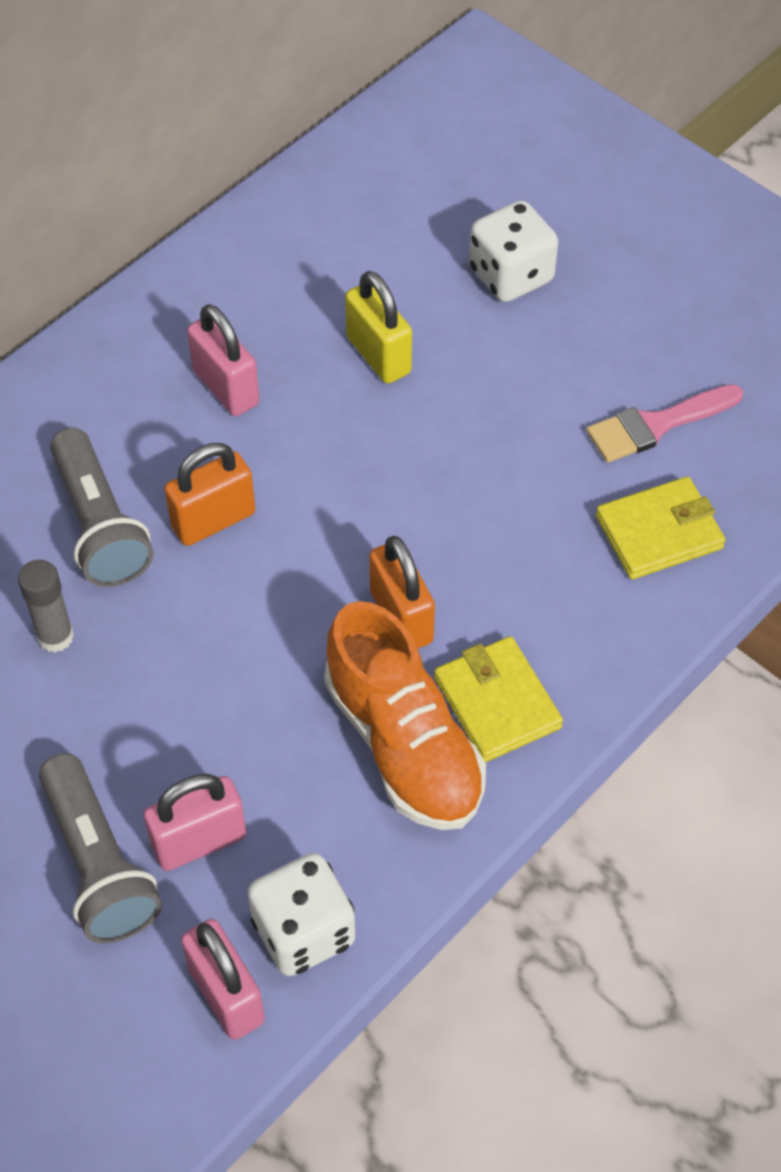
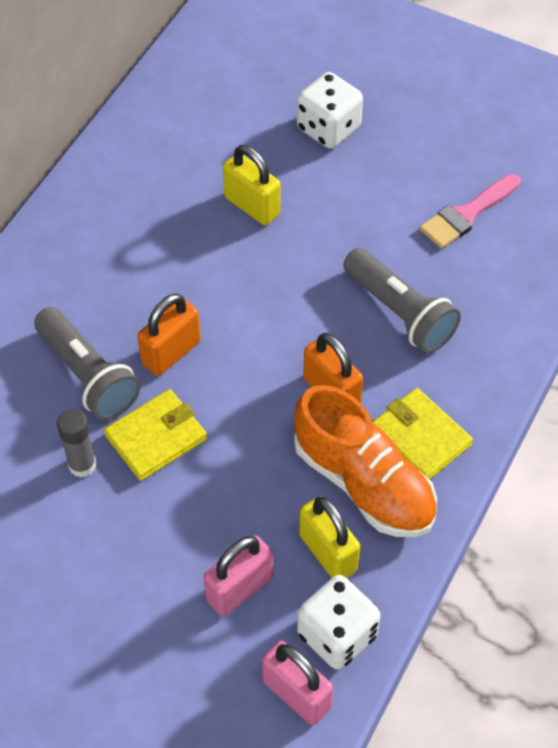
camera: 15 degrees left, 0 degrees up
grey flashlight [39,753,162,943] -> grey flashlight moved to [343,248,461,353]
pink padlock [187,304,260,416] -> none
yellow wallet [596,477,726,579] -> yellow wallet moved to [104,389,207,481]
none -> yellow padlock [299,496,360,578]

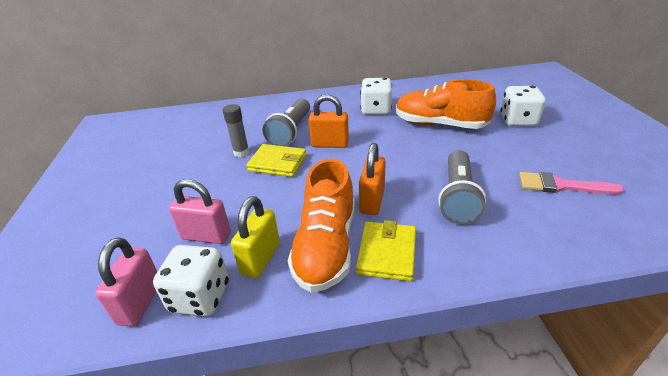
camera: 55 degrees right, 20 degrees down
yellow padlock [223,145,280,225] -> orange shoe [396,79,496,129]
none -> white dice [360,78,392,115]

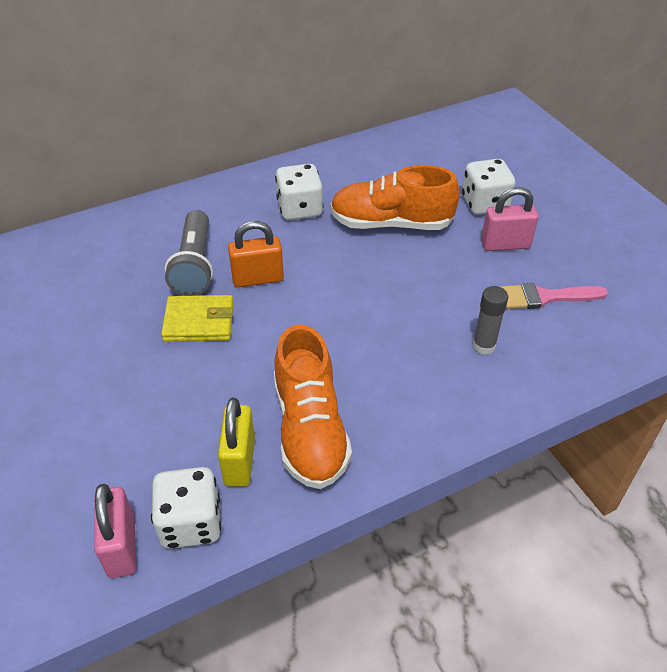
camera: 20 degrees left, 10 degrees up
pink padlock [169,179,231,244] -> pink padlock moved to [481,187,539,251]
grey glue stick [223,104,249,157] -> grey glue stick moved to [473,286,508,355]
yellow wallet [356,220,416,281] -> none
orange padlock [359,143,386,215] -> none
grey flashlight [438,150,487,225] -> none

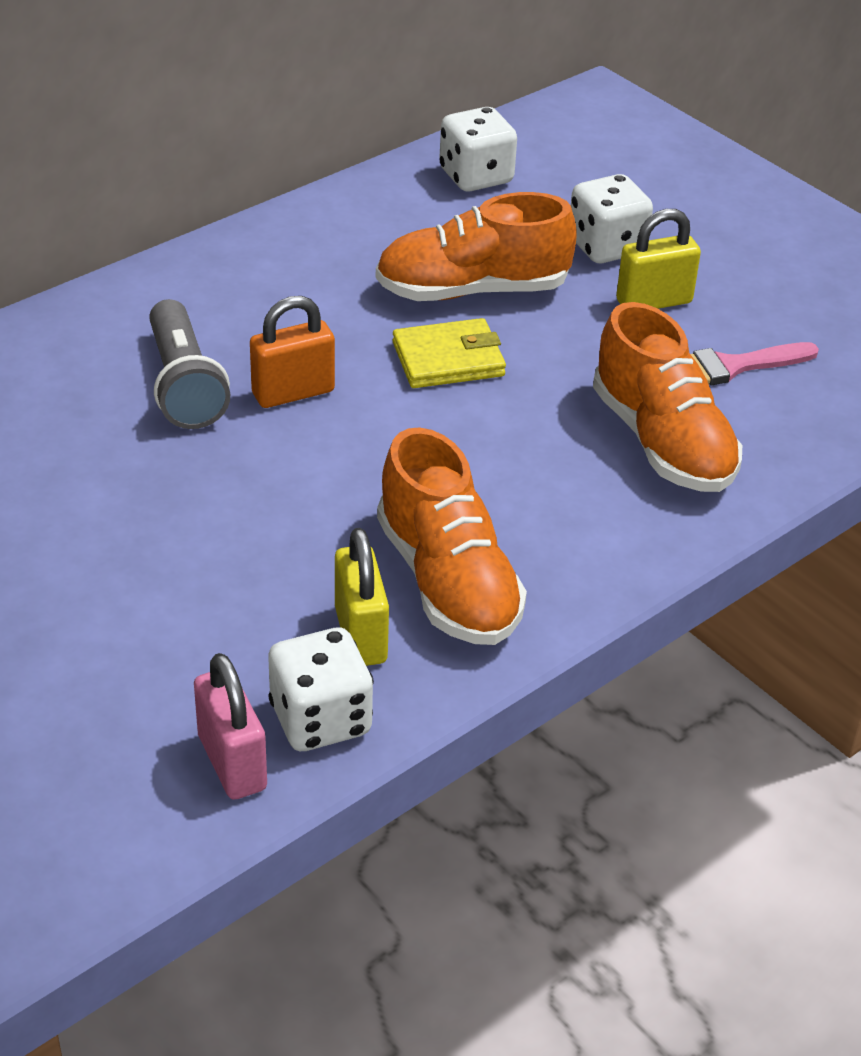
camera: 15 degrees left, 5 degrees down
yellow wallet [161,295,234,342] -> yellow wallet moved to [393,318,506,388]
white dice [275,164,323,220] -> white dice moved to [439,107,517,192]
grey glue stick [473,286,508,355] -> orange shoe [593,302,742,492]
pink padlock [481,187,539,251] -> yellow padlock [616,209,701,309]

